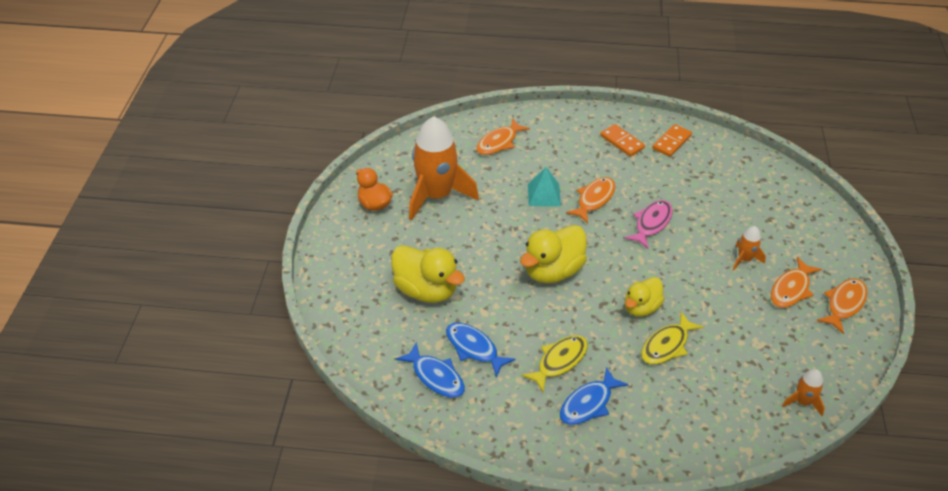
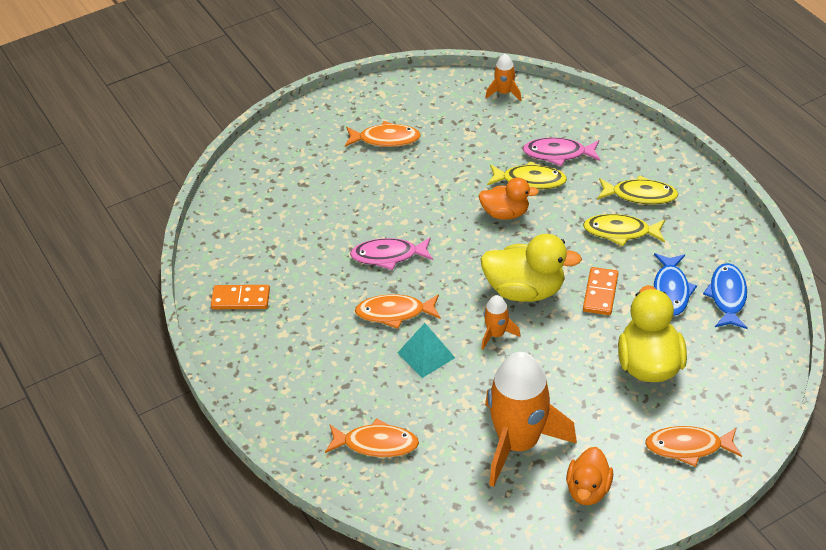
camera: 125 degrees left, 0 degrees up
blue fish [560,367,629,425] -> yellow fish [597,175,679,205]
orange domino [600,124,645,157] -> orange domino moved to [583,267,618,315]
yellow duck [625,277,664,317] -> orange duck [478,178,539,220]
orange rocket [733,226,766,270] -> orange rocket moved to [482,295,521,350]
orange fish [817,278,867,334] -> orange fish moved to [645,426,742,467]
none -> pink fish [523,138,600,166]

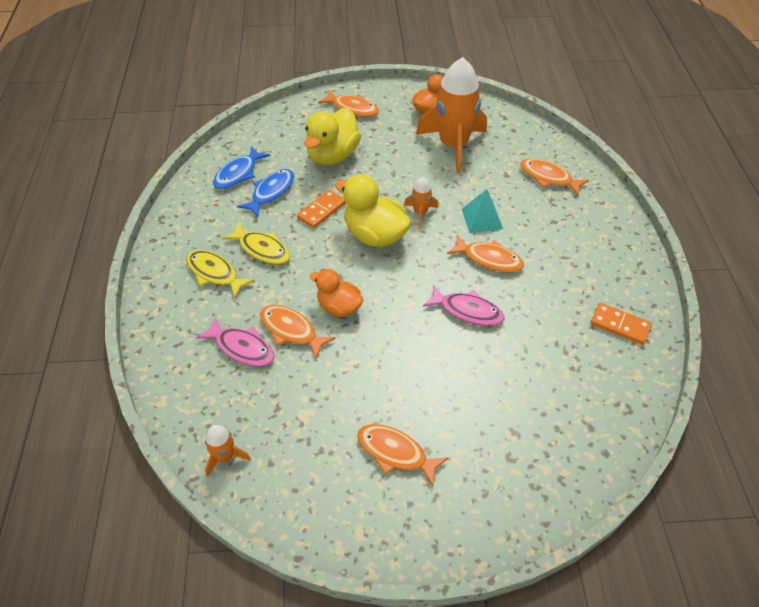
camera: 155 degrees left, 5 degrees up
yellow fish [487,161,567,189] -> orange fish [260,305,336,359]

